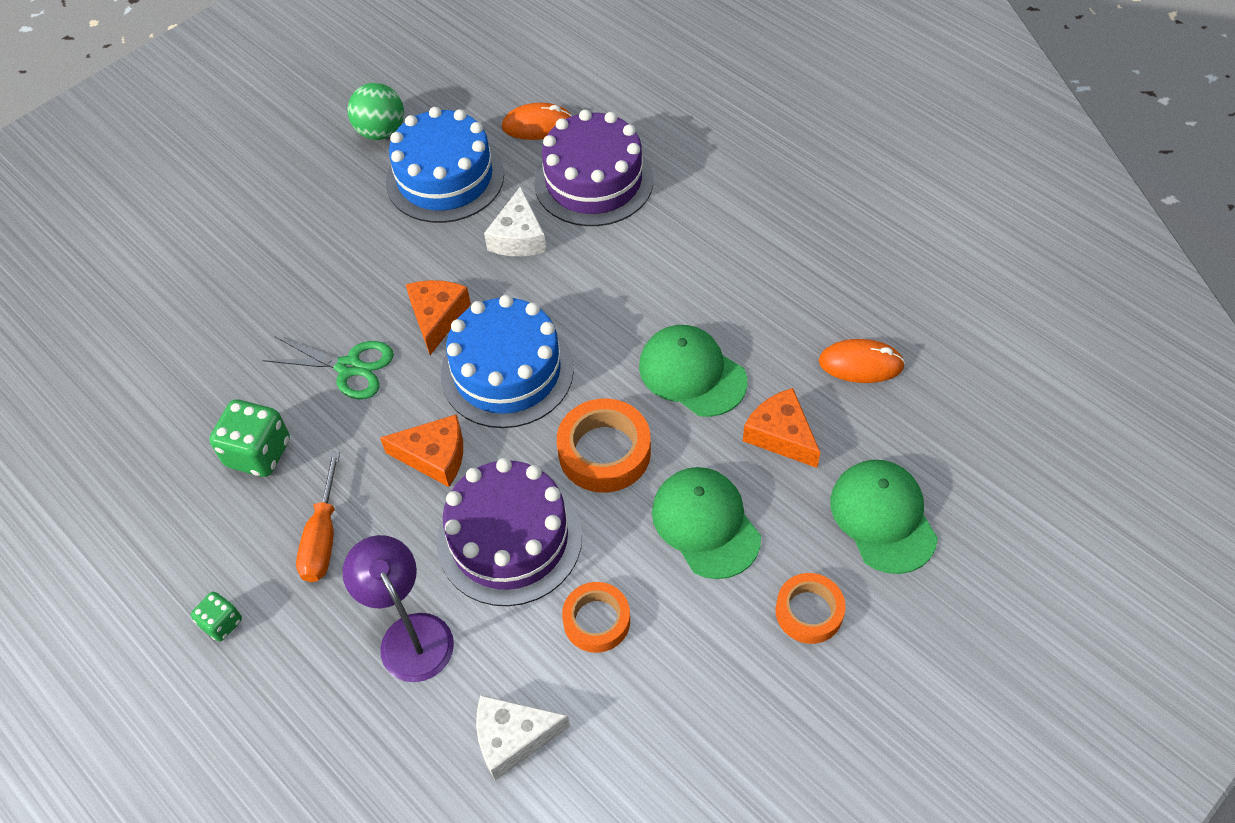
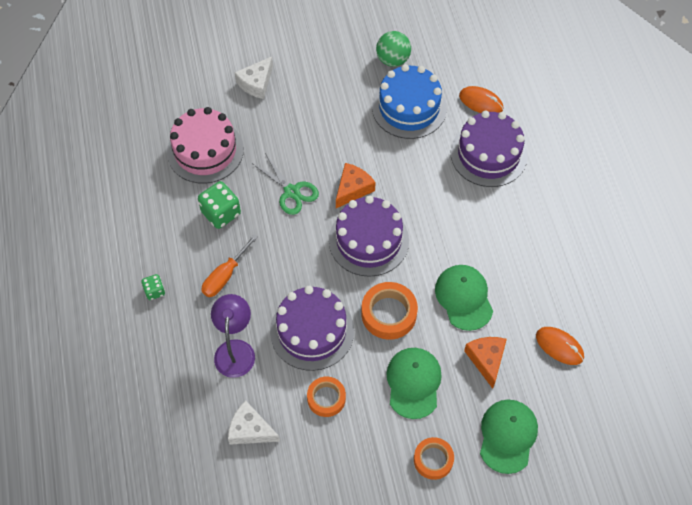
camera: 30 degrees right, 5 degrees up
orange cheese [380,414,463,487] -> none
blue cake [441,295,574,428] -> purple cake [329,195,409,277]
white cheese [484,186,547,256] -> white cheese moved to [234,57,273,99]
none -> pink cake [167,107,244,183]

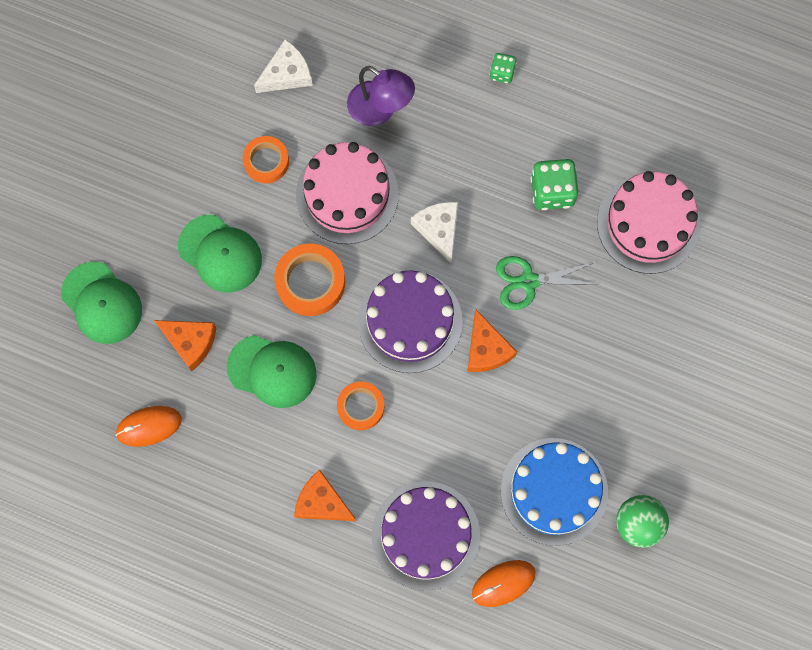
camera: 125 degrees right, 15 degrees up
orange screwdriver [201,234,258,297] -> none
white cheese [234,57,273,99] -> white cheese moved to [411,202,458,264]
purple cake [270,286,354,371] -> pink cake [296,142,399,244]
orange tape [414,437,454,480] -> orange tape moved to [337,381,384,430]
none -> orange cheese [294,470,356,521]

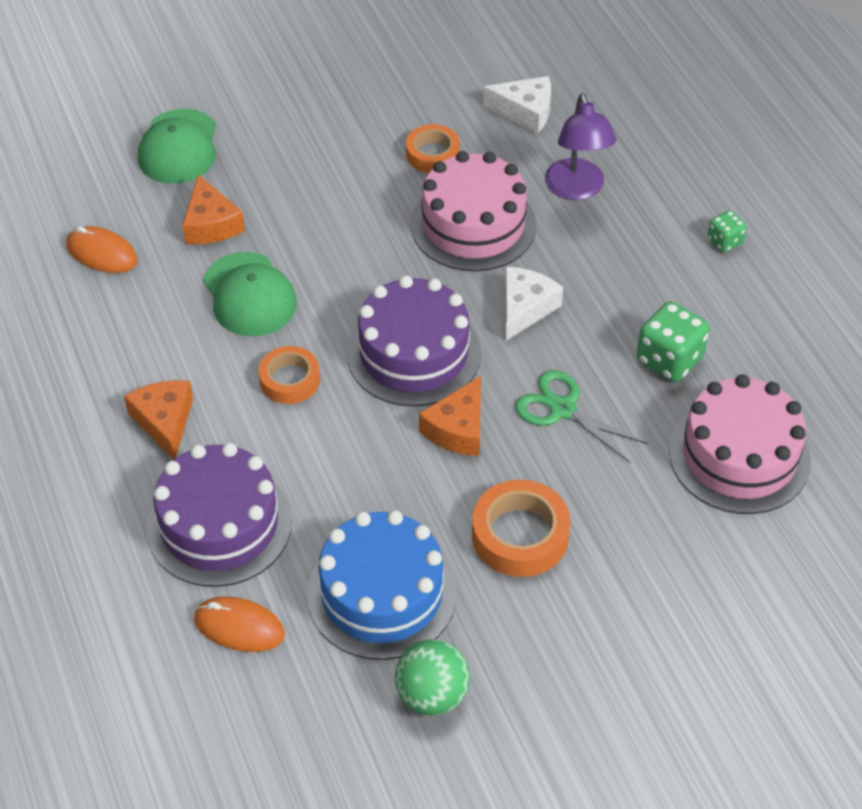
camera: 45 degrees right, 25 degrees down
green cap [178,215,262,293] -> none
orange tape [274,244,345,316] -> orange tape moved to [472,480,571,577]

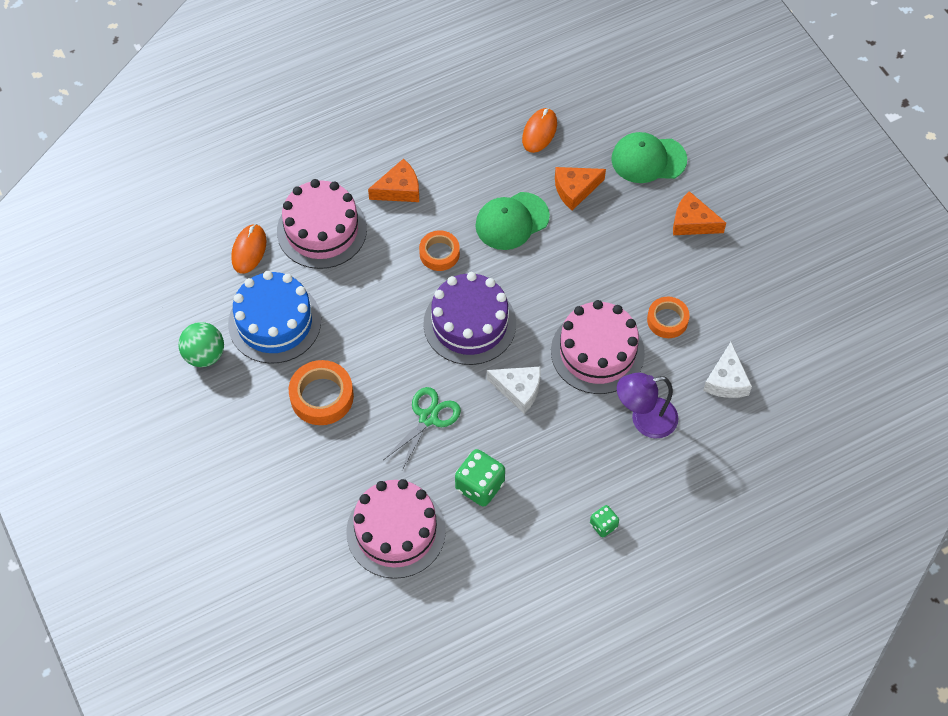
camera: 85 degrees right, 10 degrees up
purple cake [146,443,292,587] -> pink cake [277,179,367,269]
orange cheese [419,376,481,456] -> orange cheese moved to [673,191,726,235]

